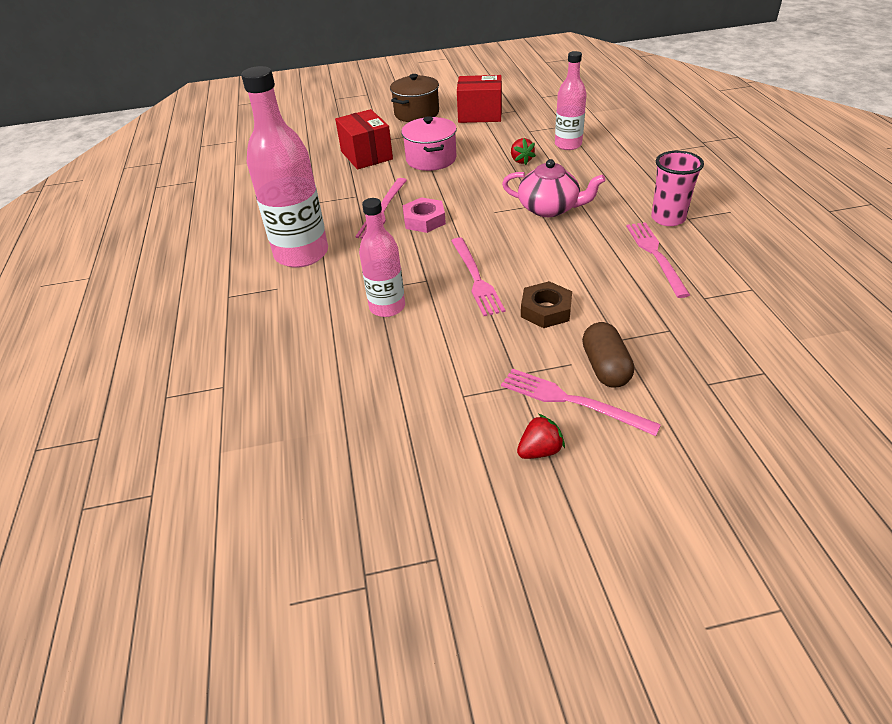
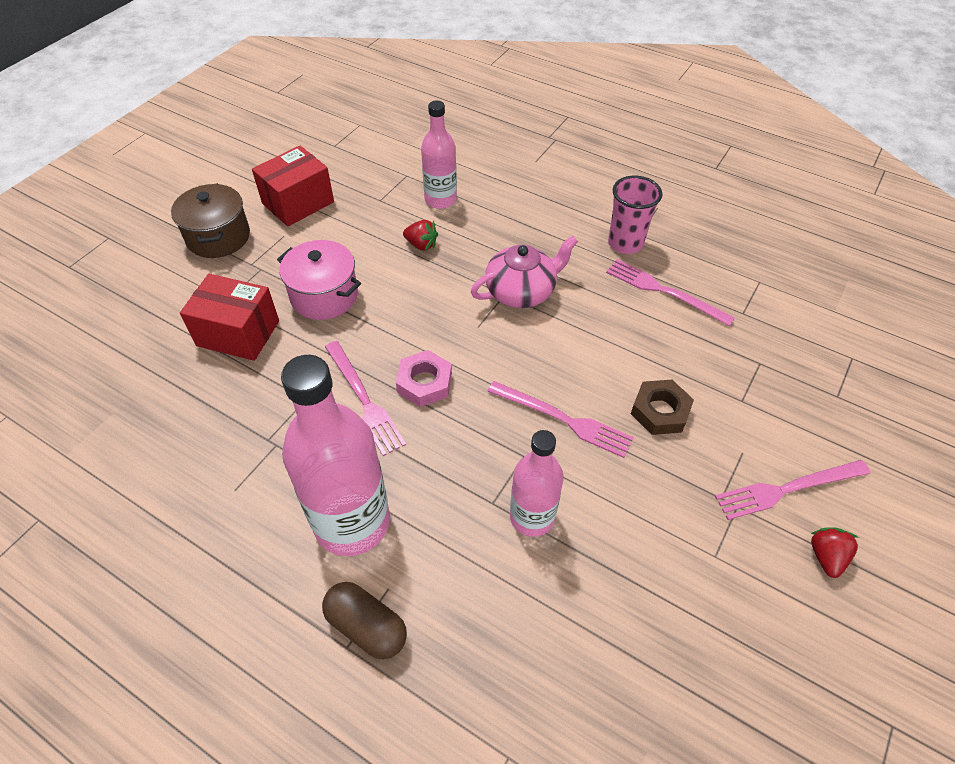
camera: 50 degrees left, 10 degrees up
brown capsule [582,322,634,387] -> brown capsule moved to [322,582,407,659]

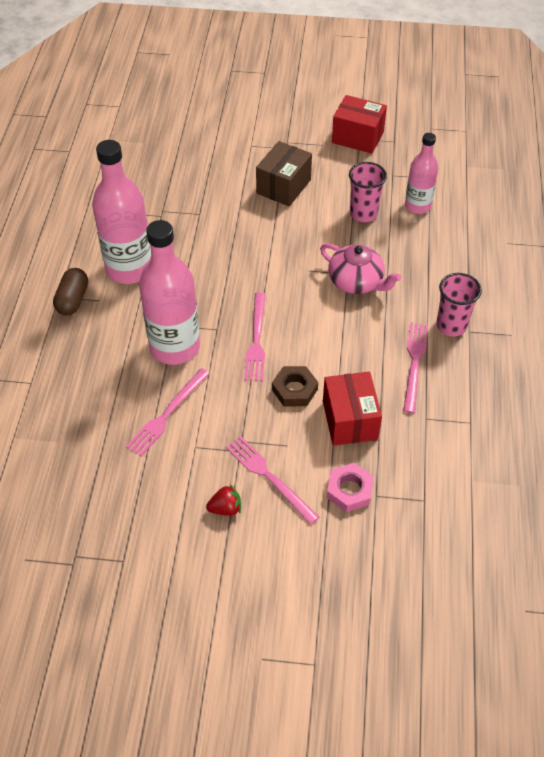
camera: 65 degrees right, 0 degrees up
brown pot [171,183,250,258] -> none
red box [180,274,279,361] -> red box moved to [323,372,382,446]
pink pot [277,240,361,320] -> brown box [256,141,312,206]
pink fork [325,341,406,456] -> pink fork moved to [126,368,210,457]
pink nut [396,350,452,407] -> pink nut moved to [327,463,374,512]
red strawberry [403,220,438,251] -> pink cup [349,162,387,222]
pink bottle [510,430,564,537] -> pink bottle [139,220,200,365], size x1.68

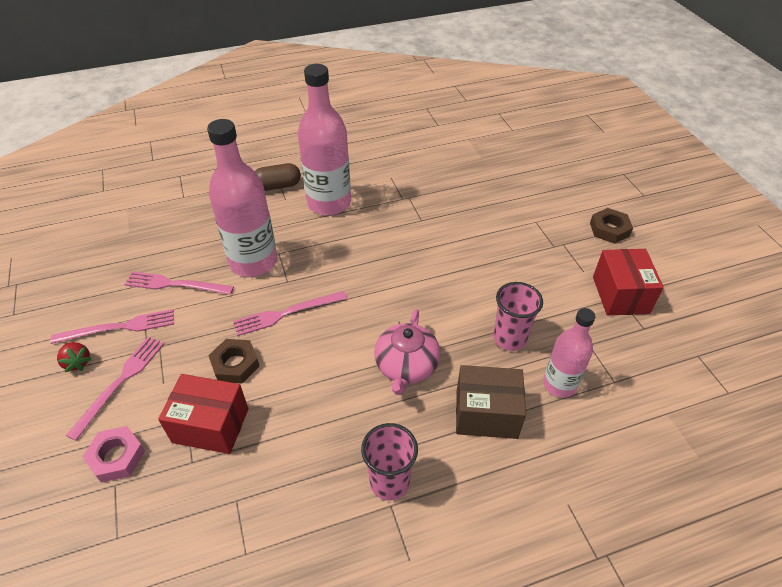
camera: 65 degrees right, 5 degrees down
brown box [256,141,312,206] -> brown box moved to [456,365,526,439]
red box [323,372,382,446] -> red box turned 45 degrees clockwise [158,374,249,454]
pink fork [403,322,428,413] -> pink fork moved to [50,309,174,344]
none -> brown nut [590,208,633,244]

